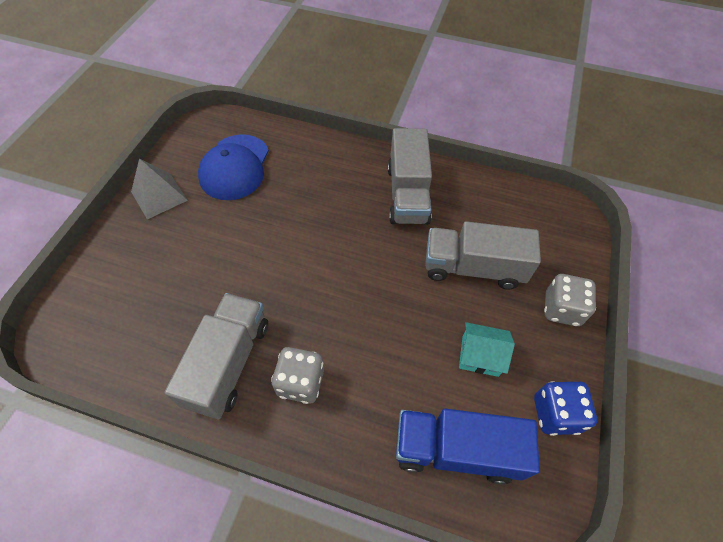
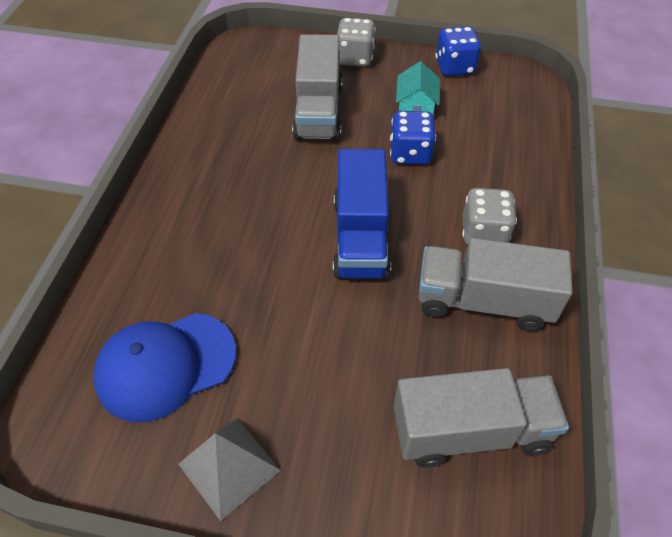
camera: 95 degrees left, 5 degrees down
blue cap [198,134,269,200] -> blue cap turned 150 degrees clockwise [93,313,236,423]
grey truck [387,128,432,225] -> grey truck moved to [394,368,569,468]
blue truck [396,408,540,485] -> blue truck moved to [333,149,391,279]
none -> blue dice [390,111,436,165]

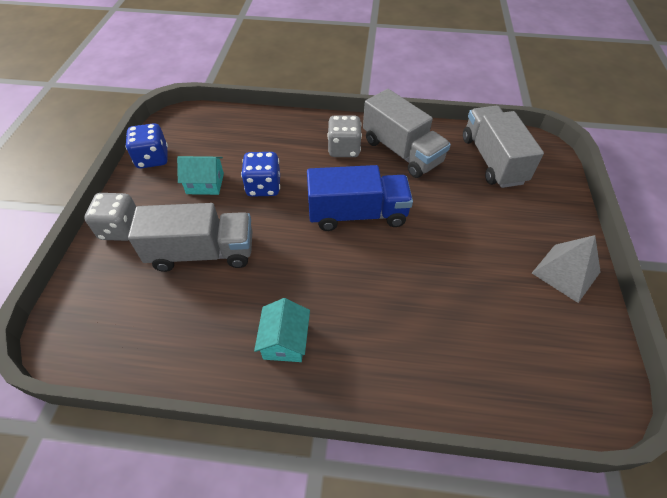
camera: 95 degrees left, 0 degrees up
blue cap [93,313,236,423] -> none
grey truck [418,238,573,331] -> grey truck turned 45 degrees counterclockwise [363,89,451,178]
none -> turquoise house [254,298,310,362]

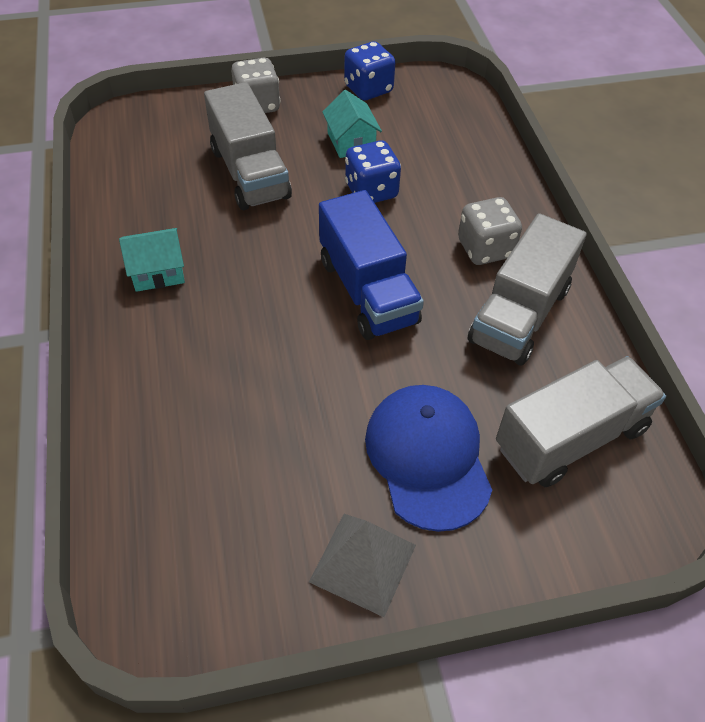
camera: 70 degrees right, 0 degrees up
none -> blue cap [365,385,492,532]

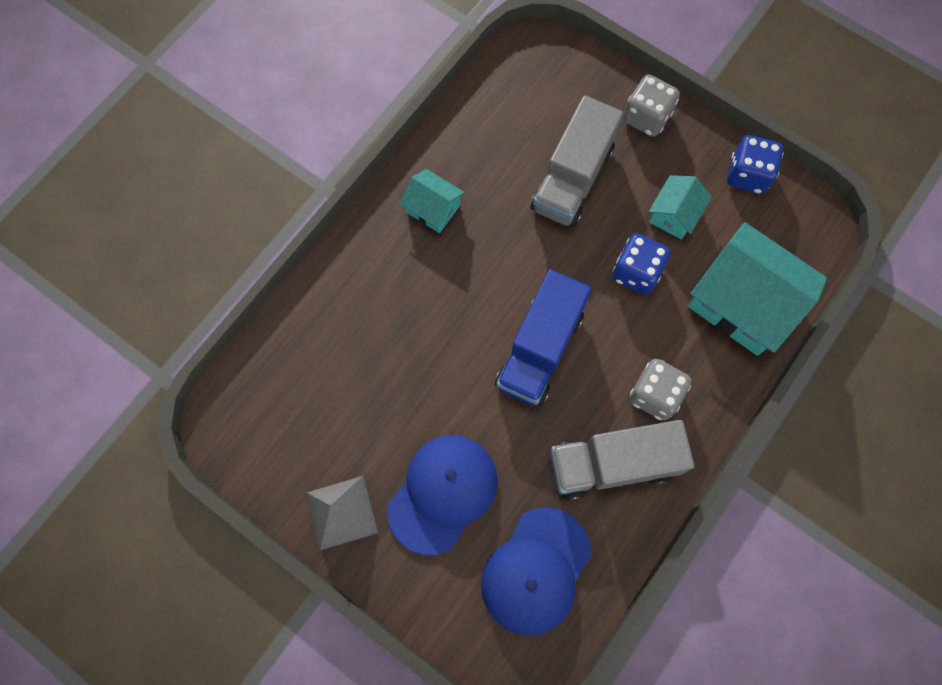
camera: 50 degrees right, 20 degrees up
grey truck [496,356,666,487] -> blue cap [481,507,592,636]
none -> turquoise house [688,222,827,356]

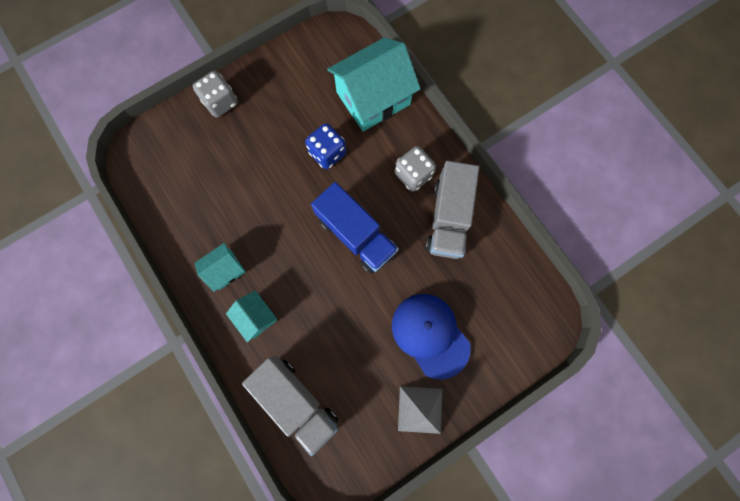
camera: 70 degrees left, 5 degrees up
blue cap [481,507,592,636] -> none
grey truck [531,96,623,228] -> grey truck moved to [242,356,339,456]
turquoise house [649,175,712,240] -> turquoise house moved to [226,291,277,343]
blue dice [727,135,784,194] -> none

